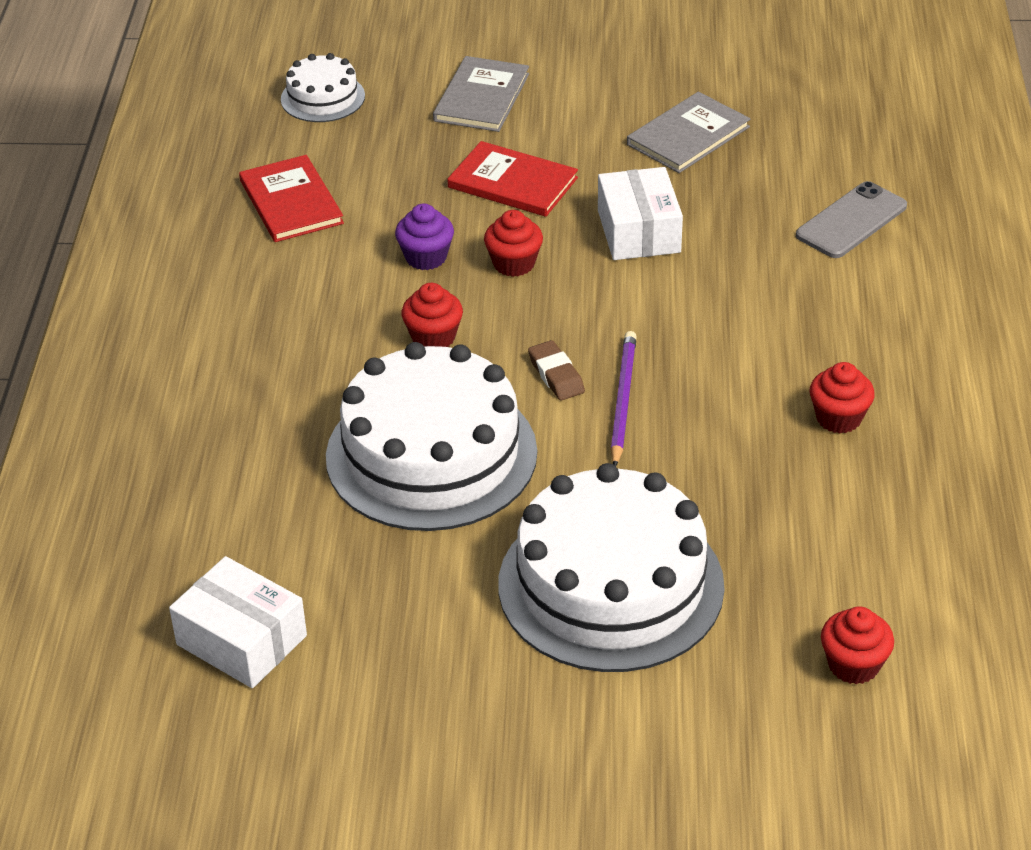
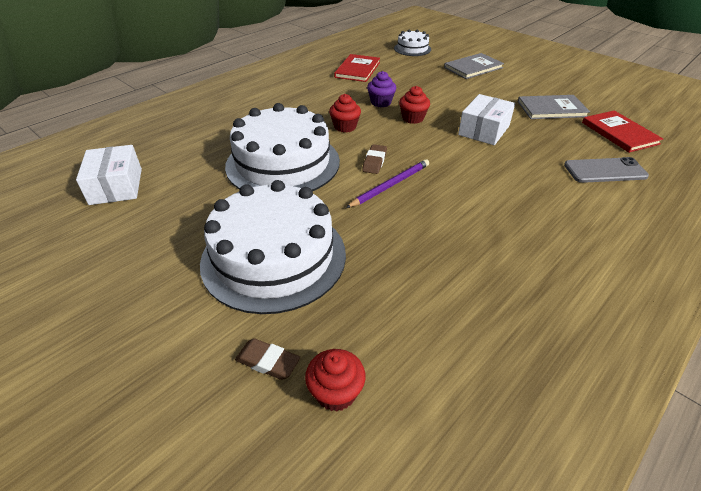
camera: 40 degrees right, 0 degrees up
red book [448,141,578,217] -> red book moved to [582,111,663,153]
red cupcake [810,362,875,433] -> none
none -> brown eraser [235,338,300,380]

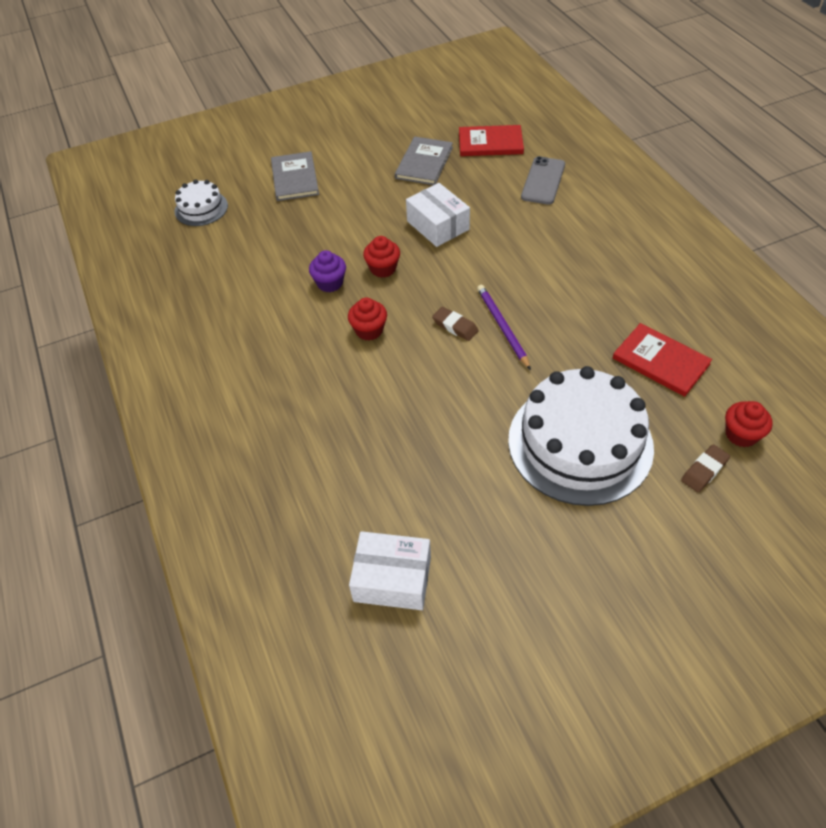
camera: 65 degrees left, 10 degrees up
white cake [225,103,340,191] -> none
red book [334,54,380,82] -> red book moved to [613,323,712,397]

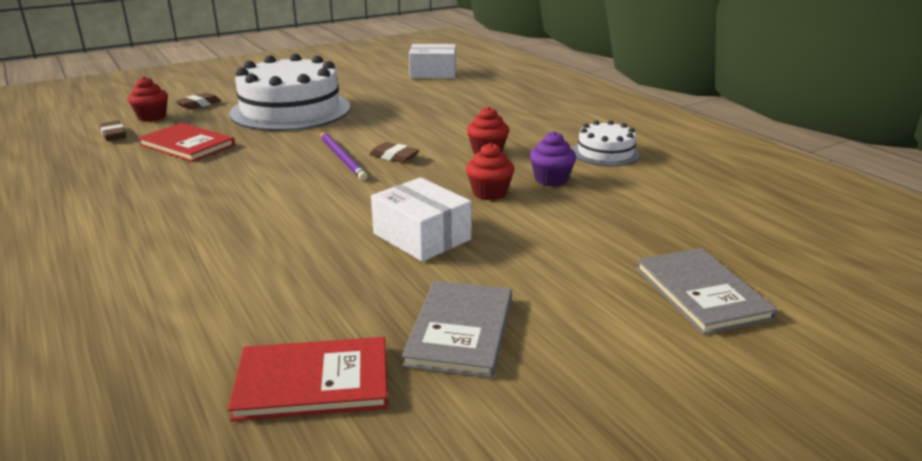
camera: 170 degrees right, 25 degrees down
white cake [174,179,228,226] -> white cake moved to [572,120,640,166]
grey phone [521,156,565,205] -> none
none -> brown eraser [99,121,126,141]

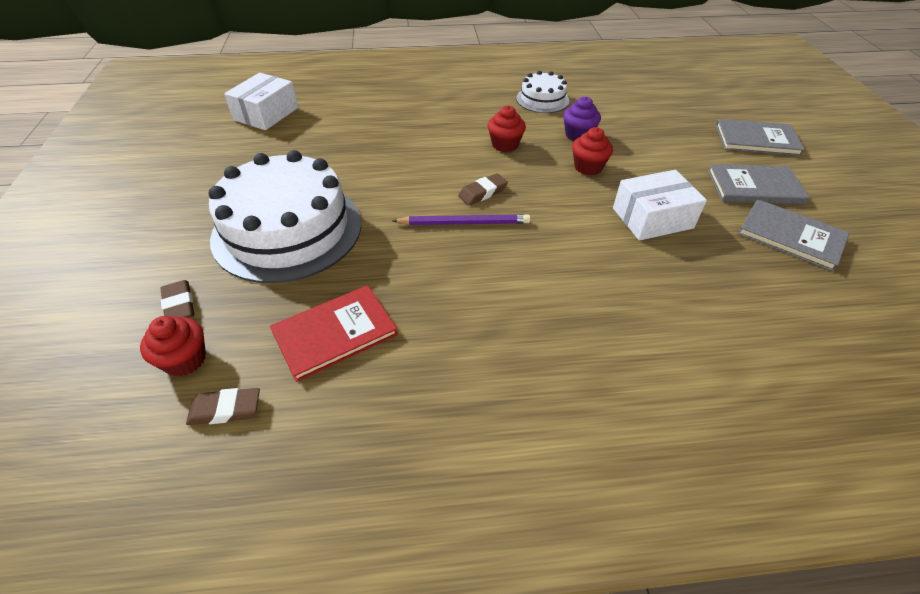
camera: 65 degrees left, 20 degrees up
red book [228,337,388,421] -> none
none -> grey book [708,164,810,204]

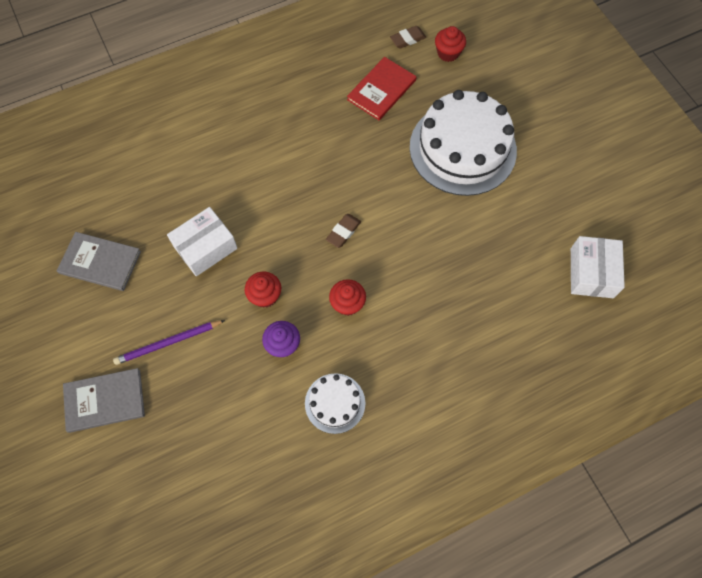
camera: 160 degrees right, 20 degrees up
brown eraser [160,280,194,318] -> none
purple pencil [392,214,531,225] -> purple pencil moved to [113,320,225,365]
grey book [708,164,810,204] -> none

